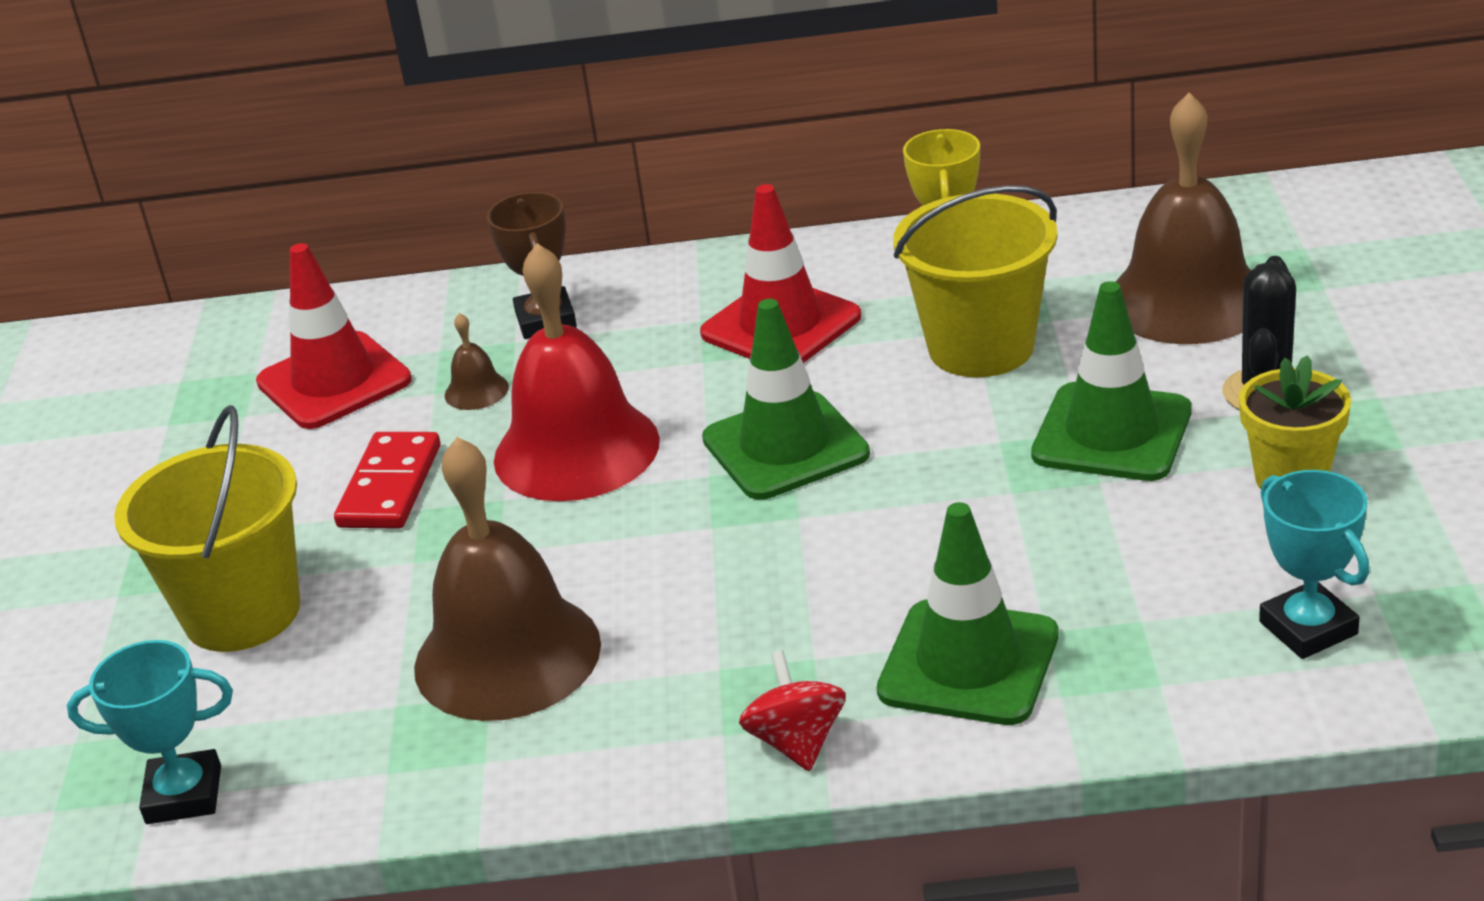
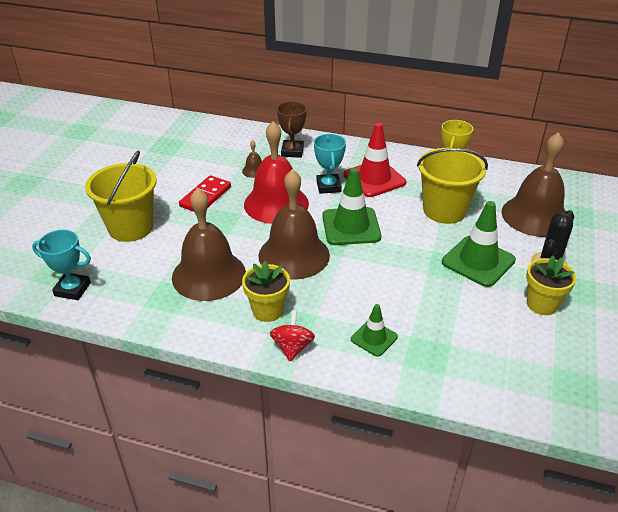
camera: 15 degrees right, 5 degrees up
red traffic cone [256,243,412,429] -> none
green traffic cone [877,502,1059,725] -> green traffic cone [351,304,398,357], size x0.57
turquoise trophy [1259,470,1370,659] -> turquoise trophy moved to [314,134,346,194]
none -> yellow flower pot [242,261,290,322]
none -> brown bell [258,169,330,280]

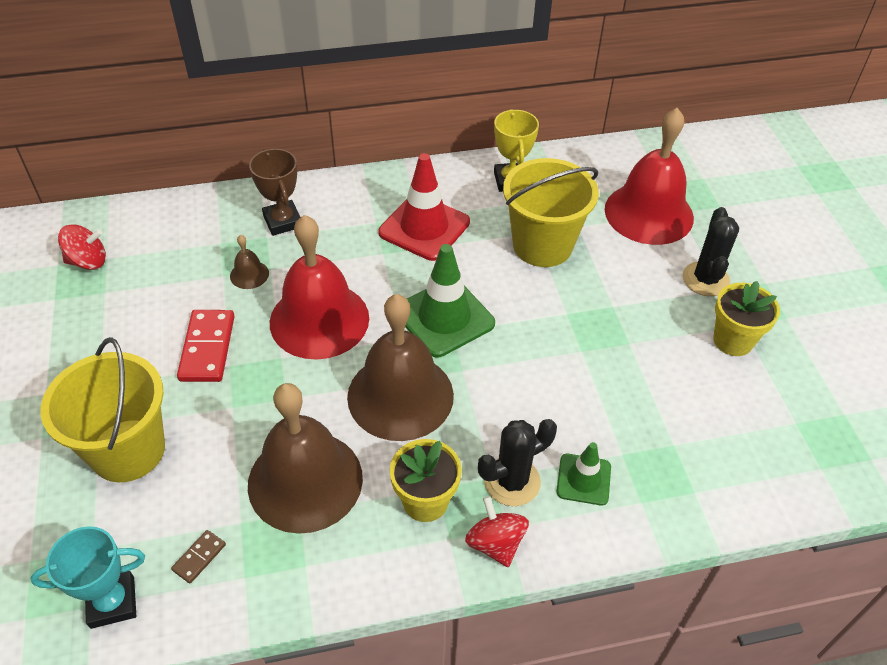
camera: 30 degrees left, 10 degrees up
turquoise trophy [314,134,346,194] -> none
green traffic cone [442,201,516,287] -> none
brown bell [501,132,566,237] -> red bell [605,108,694,245]
none -> red spinning top [58,224,106,270]
none -> brown domino [171,530,226,583]
none -> black cactus [478,419,557,506]

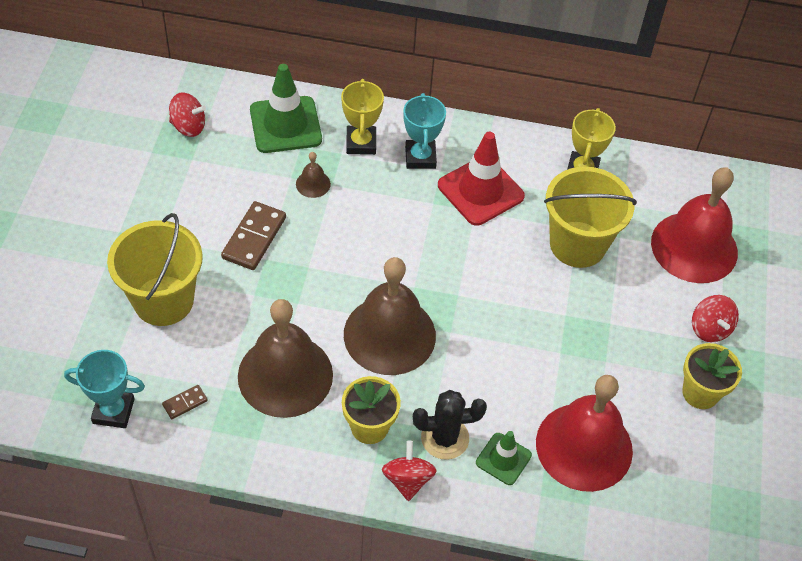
camera: 20 degrees right, 5 degrees up
red domino [177,310,235,382] -> brown domino [221,201,286,270]
brown trophy [249,149,300,236] -> yellow trophy [341,79,384,155]
red bell [270,215,369,360] -> red bell moved to [536,375,633,492]
green traffic cone [405,244,495,357] -> green traffic cone moved to [250,64,322,153]
black cactus [683,207,739,296] -> red spinning top [692,295,739,342]
none -> turquoise trophy [403,93,446,169]

